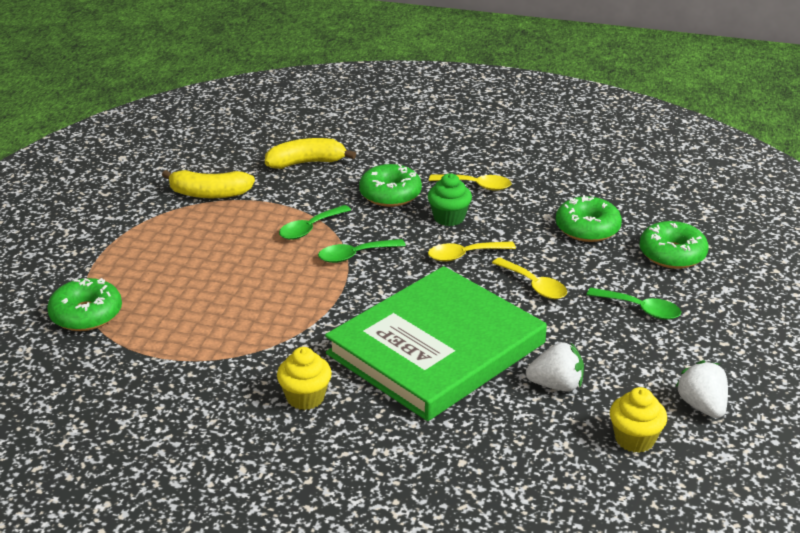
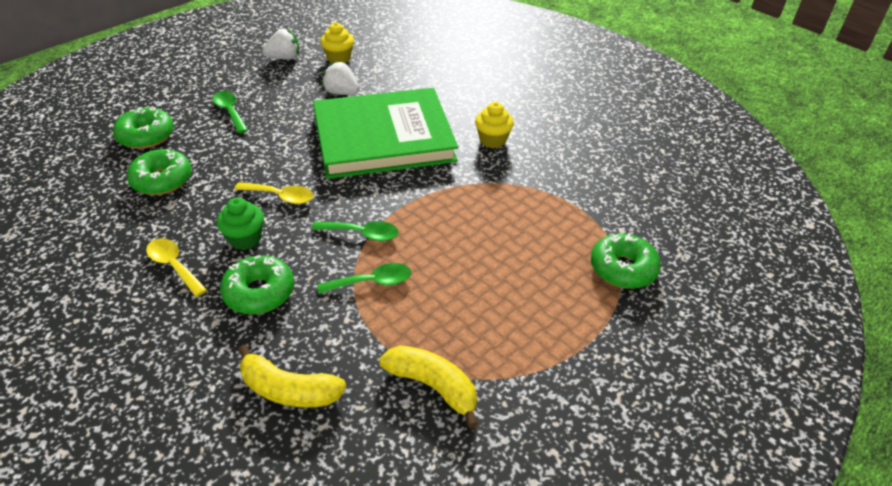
camera: 150 degrees left, 10 degrees up
yellow spoon [492,258,567,299] -> none
white strawberry [675,360,728,418] -> white strawberry turned 120 degrees counterclockwise [263,29,299,60]

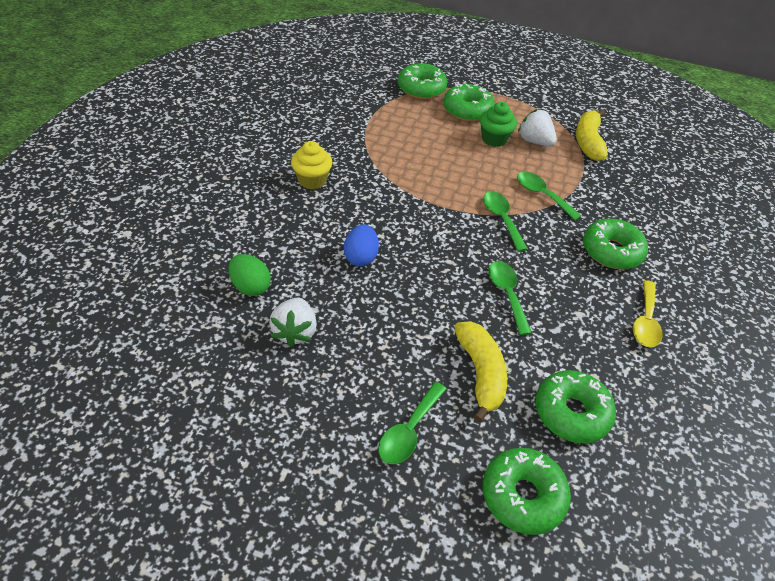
camera: 120 degrees left, 5 degrees up
green cupcake [217,197,264,250] -> green cupcake moved to [480,102,517,147]
yellow spoon [234,182,313,204] -> green spoon [488,261,532,335]
yellow banana [238,345,346,408] -> yellow banana moved to [454,321,507,423]
white strawberry [263,29,299,60] -> white strawberry moved to [518,109,557,146]
green book [313,88,458,179] -> blue egg [344,224,379,267]
yellow cupcake [320,22,354,63] -> none
none -> green egg [229,254,271,296]
none -> green donut [443,84,495,121]

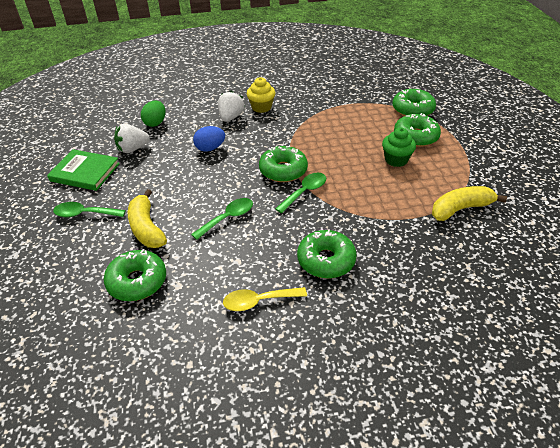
camera: 65 degrees right, 5 degrees down
yellow banana [454,321,507,423] -> yellow banana turned 105 degrees clockwise [127,189,167,248]
green donut [483,448,571,535] -> green donut moved to [259,146,308,182]
green spoon [517,172,582,220] -> none
white strawberry [518,109,557,146] -> white strawberry moved to [218,90,245,122]
none -> green book [47,149,120,191]

